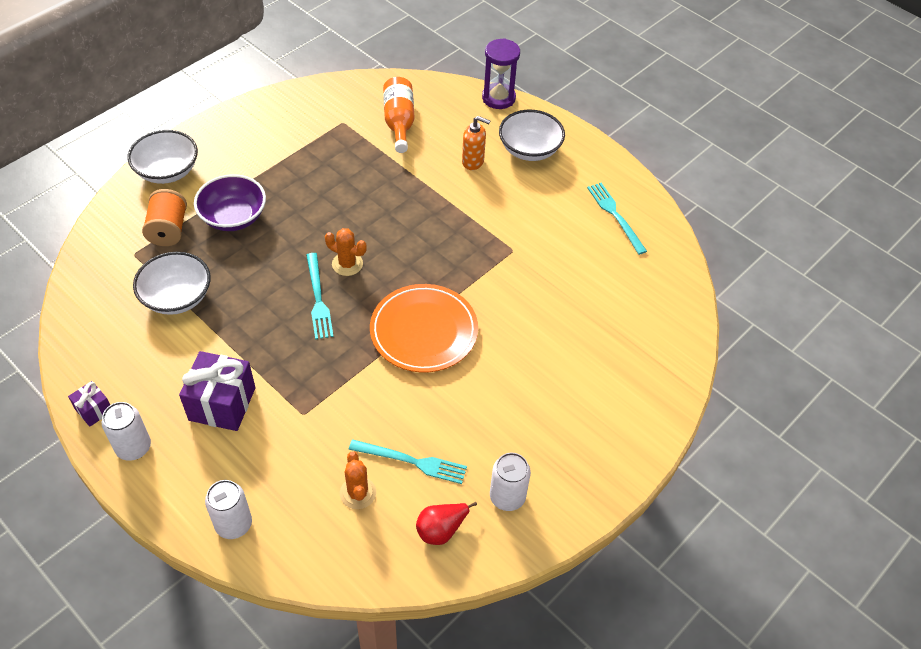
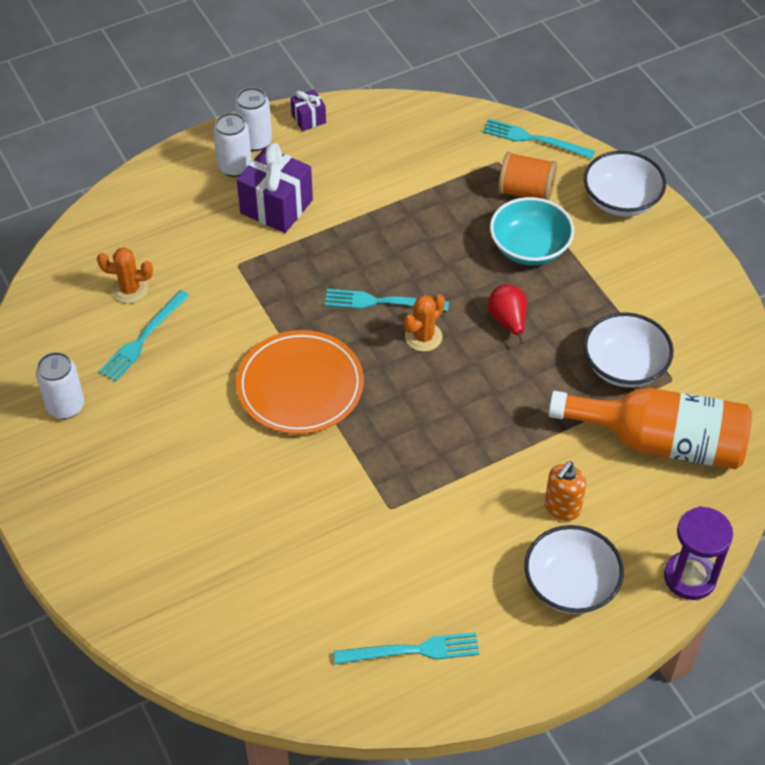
camera: 110 degrees right, 0 degrees up
white bowl [133,252,211,315] -> white bowl moved to [583,313,674,388]
purple bowl [194,174,266,231] -> turquoise bowl [490,197,574,265]
white can [205,480,252,539] -> white can moved to [213,113,252,177]
orange bottle [383,77,414,153] -> orange bottle [549,388,752,469], size x1.54
red pear [416,502,477,545] -> red pear moved to [488,284,527,344]
none -> turquoise fork [483,119,595,159]

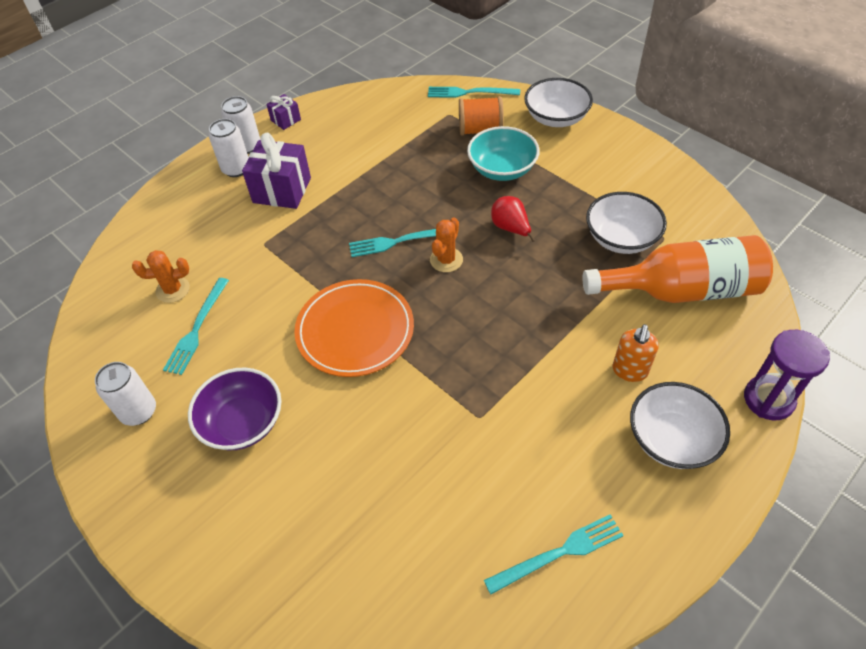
camera: 15 degrees left, 0 degrees up
none -> purple bowl [188,368,282,450]

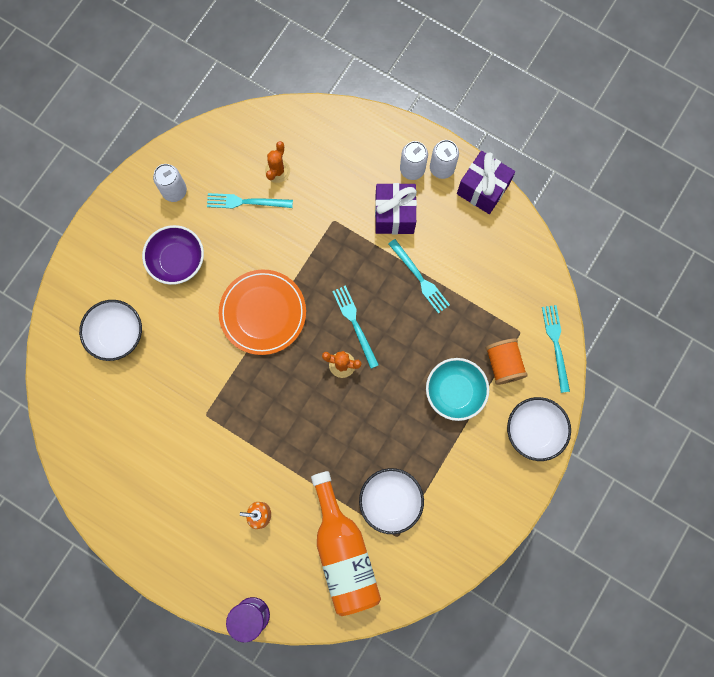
camera: 75 degrees right, 25 degrees up
orange cactus [132,250,190,303] -> orange cactus turned 45 degrees clockwise [265,141,290,183]
purple gift [266,94,301,130] -> purple gift [457,151,515,214], size x1.93
turquoise fork [484,515,624,594] -> turquoise fork moved to [388,239,450,314]
red pear [491,196,535,242] -> none
white bowl [630,382,730,469] -> white bowl moved to [79,300,142,361]

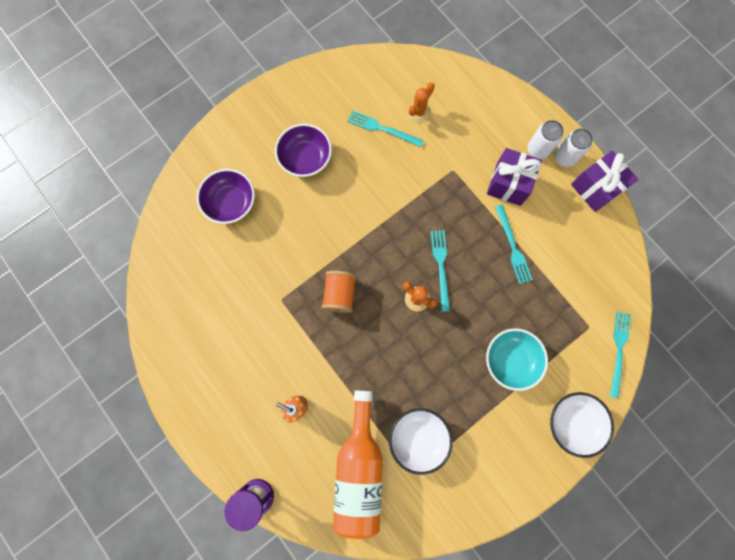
camera: 20 degrees right, 0 degrees up
white bowl [79,300,142,361] -> purple bowl [197,169,255,224]
white can [153,164,187,202] -> none
orange plate [219,270,306,355] -> none
orange spool [486,338,528,385] -> orange spool moved to [321,271,356,313]

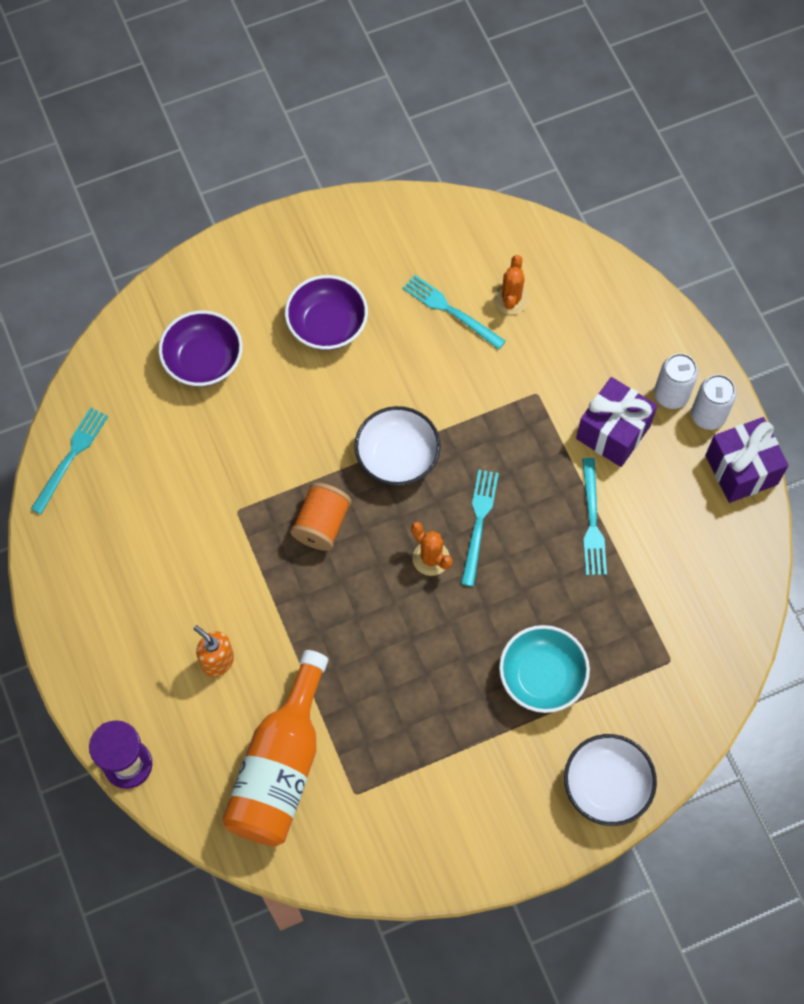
camera: 15 degrees right, 10 degrees down
white bowl [389,408,453,475] -> white bowl moved to [355,406,441,486]
orange cactus [407,82,435,122] -> orange cactus turned 45 degrees counterclockwise [494,255,529,315]
turquoise fork [610,312,631,398] -> turquoise fork moved to [31,408,108,514]

